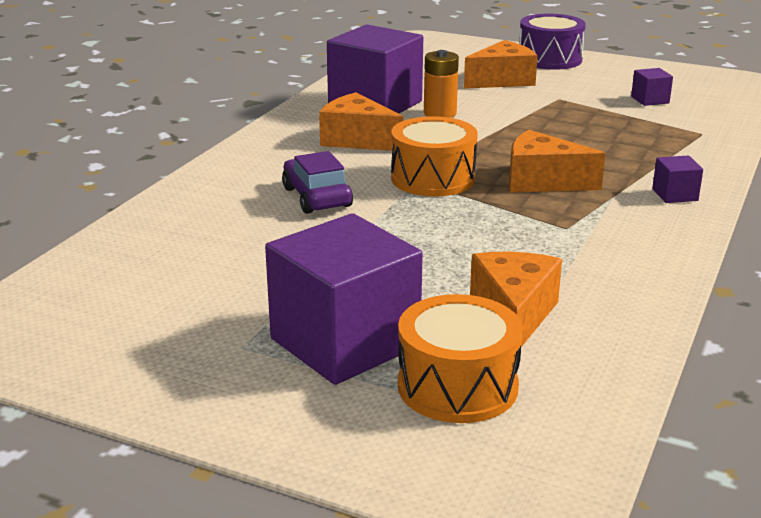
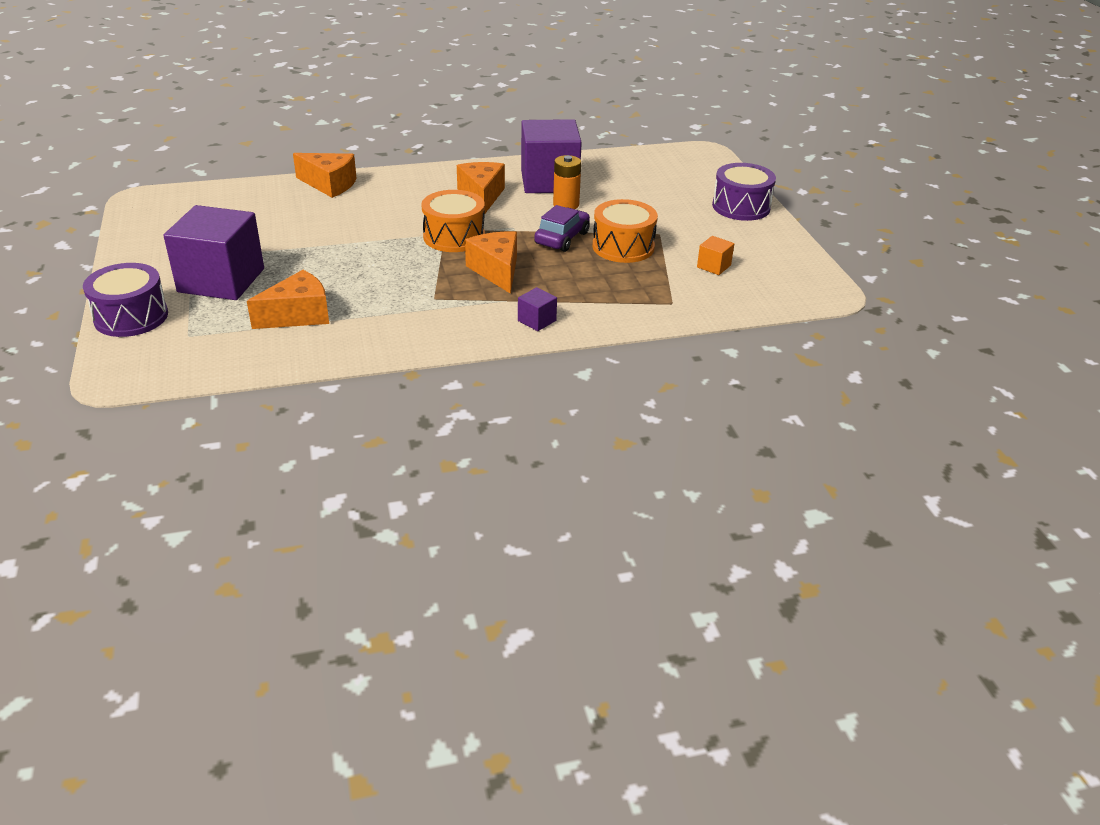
camera: 50 degrees right, 10 degrees up
purple car [282,151,353,214] -> purple car moved to [534,205,590,252]
orange drum [398,294,523,423] -> orange drum moved to [593,199,658,263]
orange cheese [464,40,538,89] -> orange cheese moved to [293,153,357,198]
purple cube [631,68,673,106] -> orange cube [697,236,734,275]
none -> purple drum [83,263,168,337]

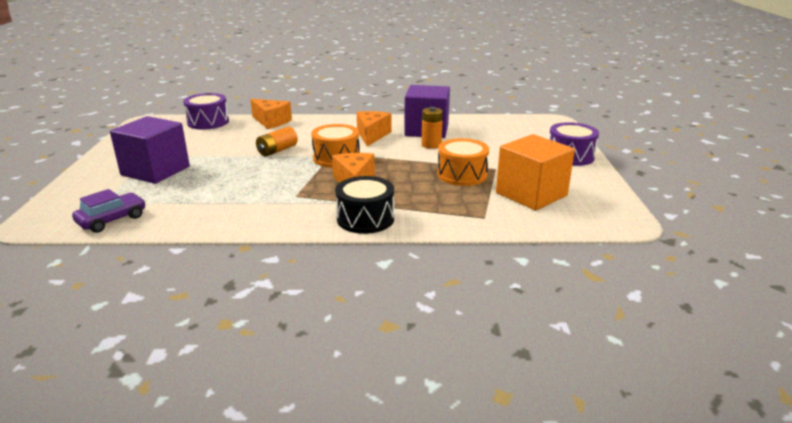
camera: 15 degrees right, 10 degrees down
purple drum [83,263,168,337] -> purple drum moved to [183,93,229,130]
orange cheese [247,270,329,329] -> none
purple cube [518,287,557,331] -> black drum [335,176,394,234]
purple car [534,205,590,252] -> purple car moved to [72,189,146,233]
orange cube [697,236,734,275] -> orange cube [496,134,575,211], size x2.41
none -> orange battery [256,127,298,157]

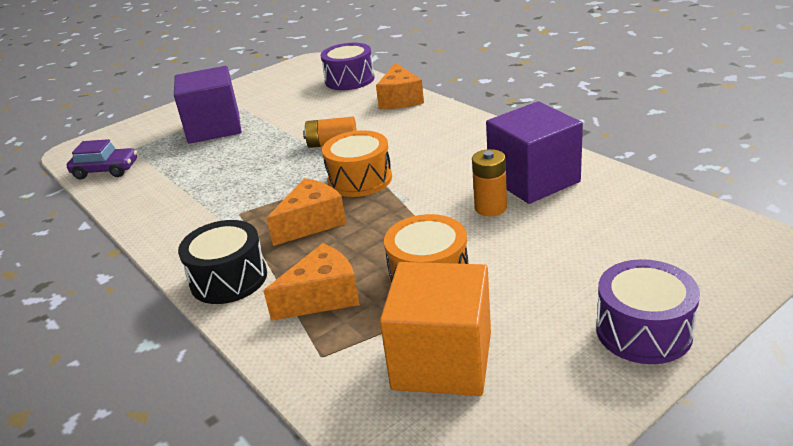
camera: 55 degrees right, 5 degrees up
orange cheese [357,111,392,146] -> orange cheese moved to [263,243,360,321]

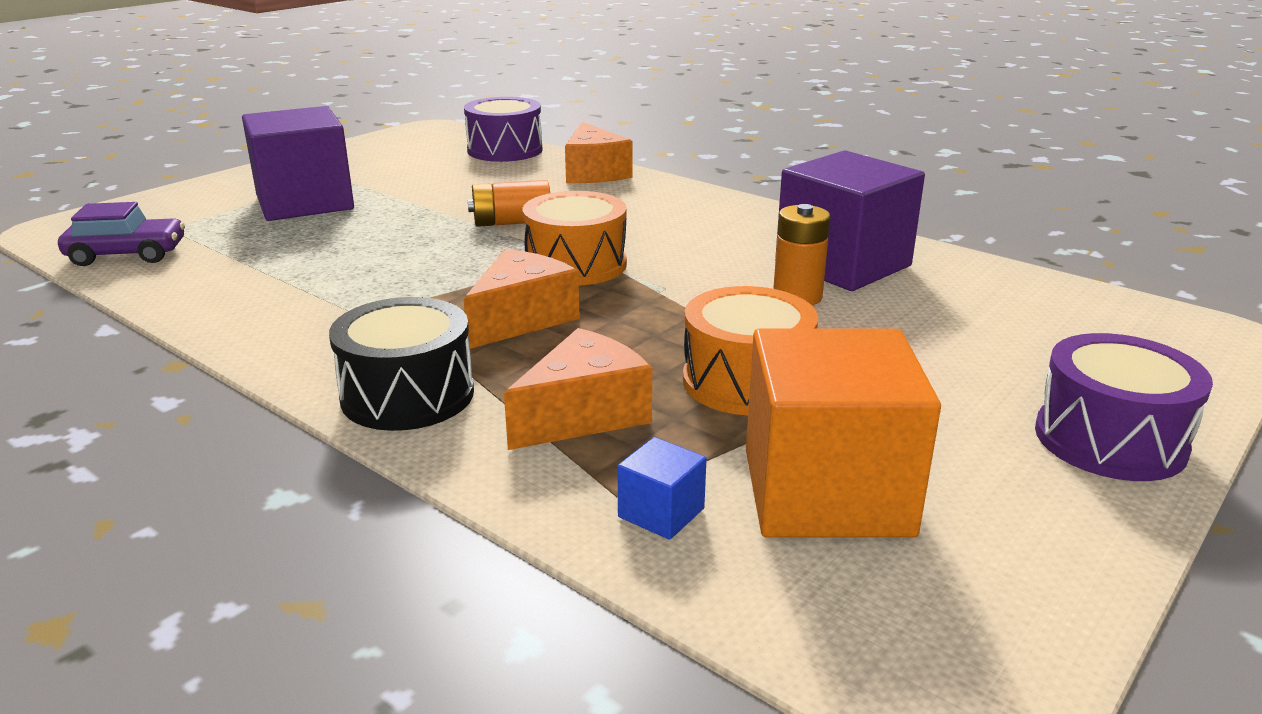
camera: 15 degrees left, 5 degrees down
none -> blue cube [618,437,707,540]

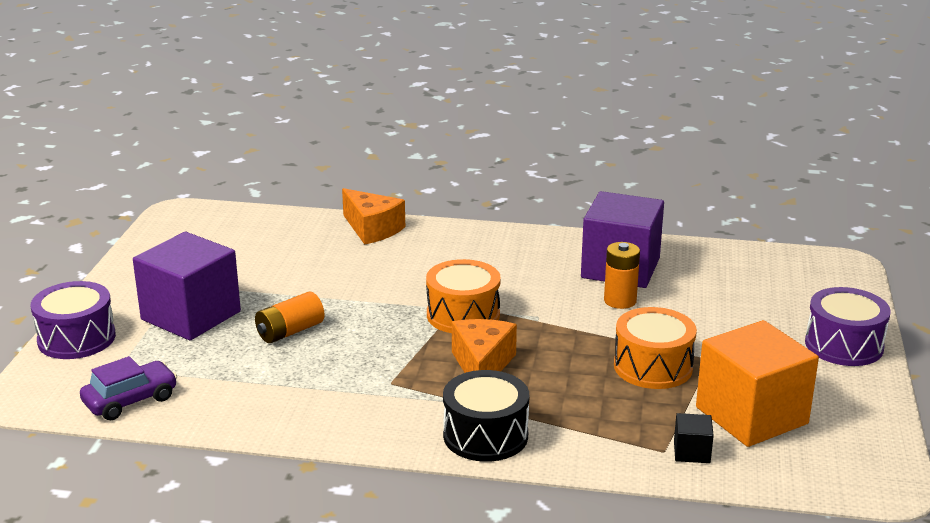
camera: 30 degrees left, 0 degrees up
purple drum [464,97,543,162] -> purple drum moved to [31,281,116,359]
orange battery [468,180,550,227] -> orange battery moved to [255,291,325,343]
orange cheese [504,328,652,450] -> none
blue cube [618,437,707,540] -> black cube [674,413,714,463]

